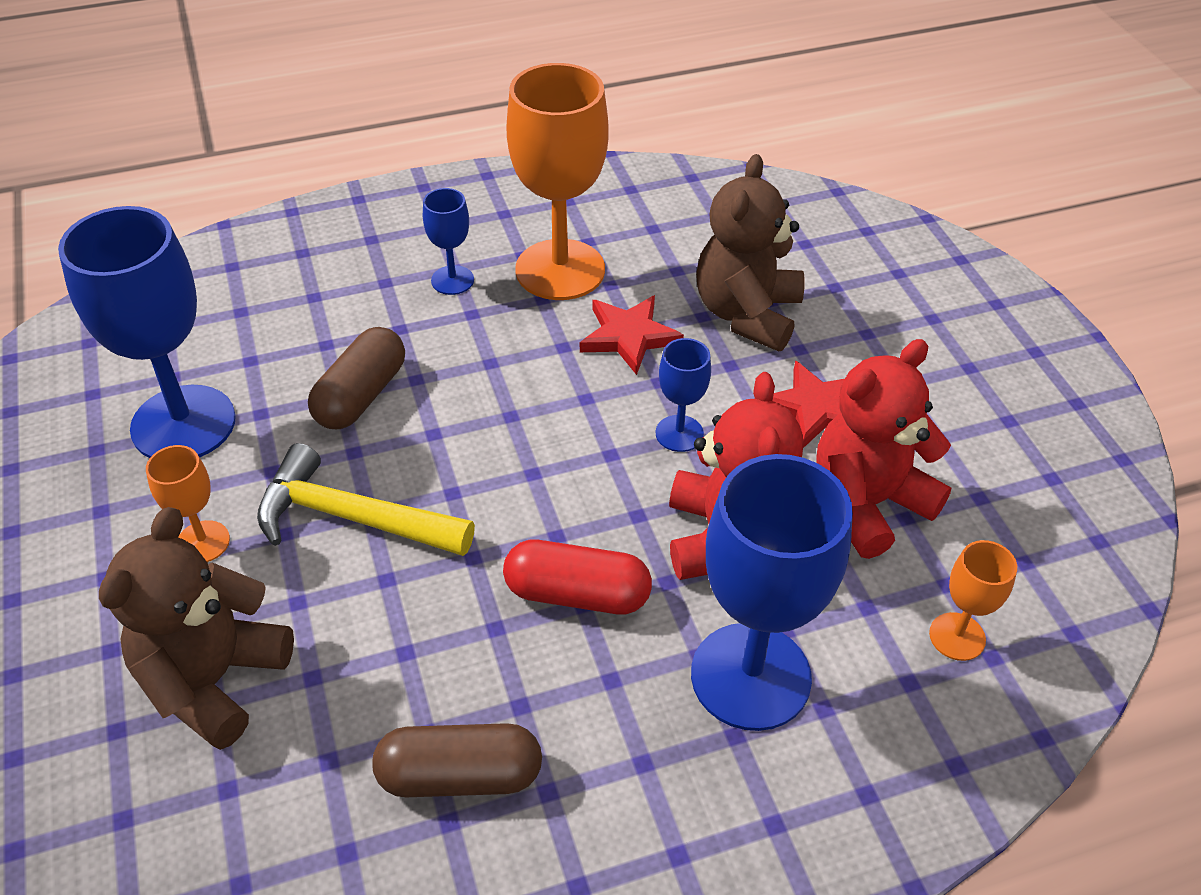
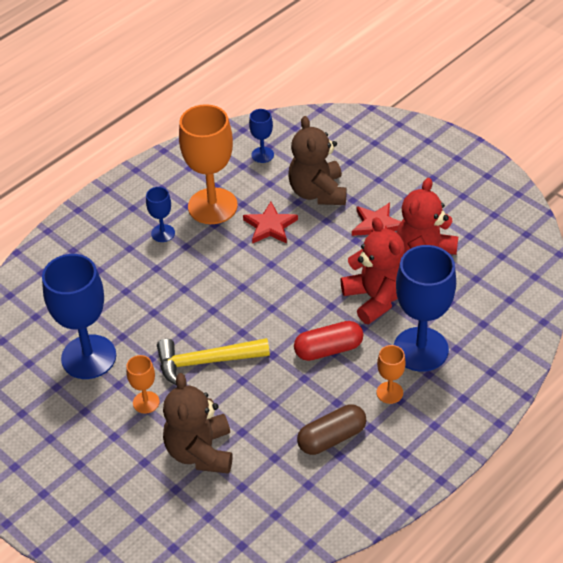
camera: 25 degrees left, 0 degrees up
brown capsule [308,327,405,429] -> none
blue goblet [656,338,711,452] -> blue goblet moved to [249,109,274,163]
orange goblet [929,540,1017,661] -> orange goblet moved to [377,345,406,404]

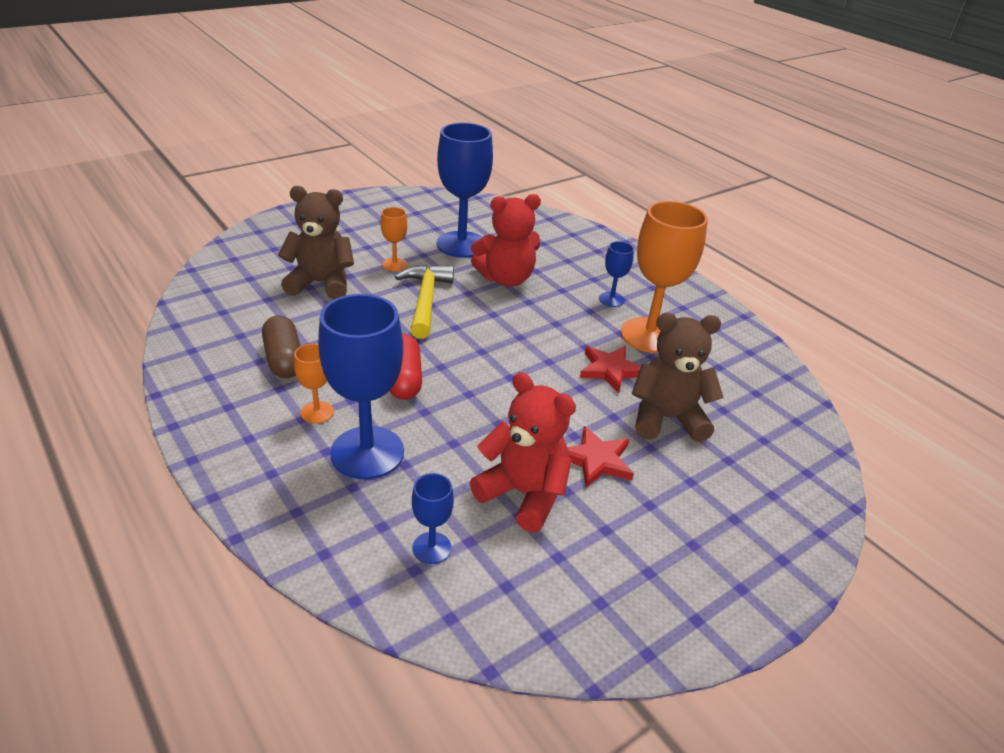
camera: 95 degrees right, 10 degrees down
blue goblet [249,109,274,163] -> blue goblet moved to [412,473,454,564]
red teddy bear [340,217,405,324] -> red teddy bear moved to [471,194,541,287]

